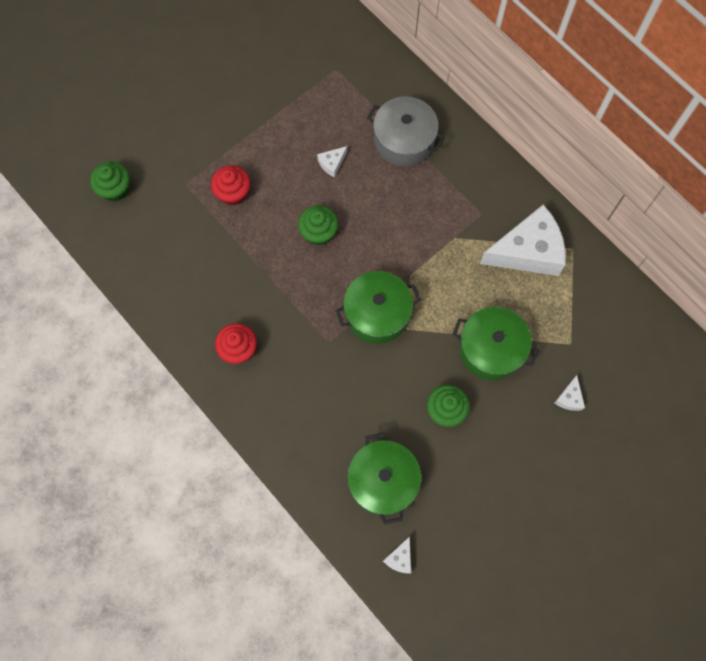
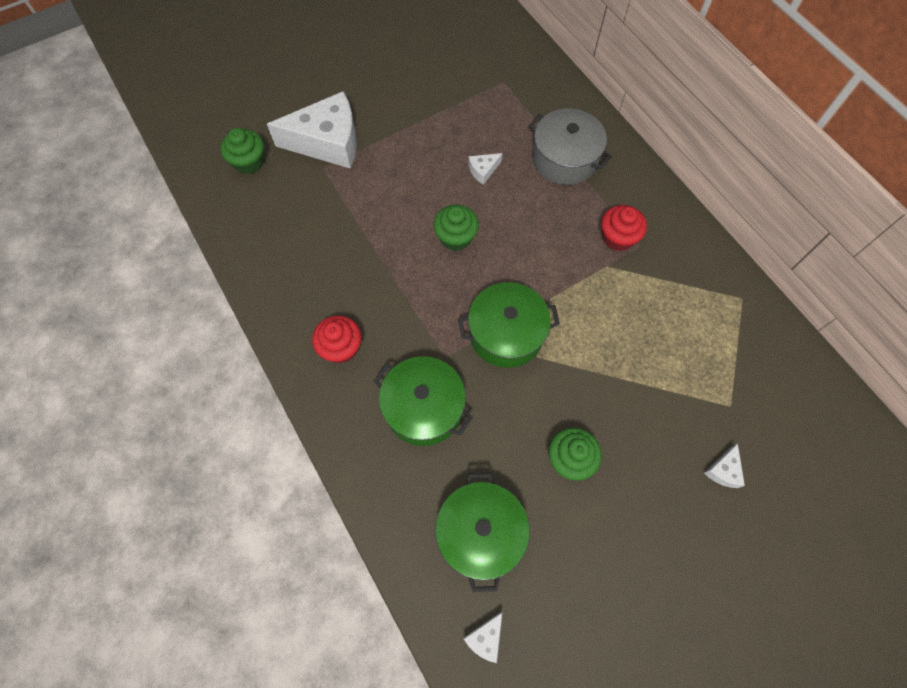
camera: 10 degrees right, 5 degrees down
red cupcake [211,165,250,205] -> red cupcake moved to [601,205,647,251]
green pot [453,307,539,380] -> green pot moved to [374,356,473,446]
white cheese [480,205,566,276] -> white cheese moved to [267,91,357,169]

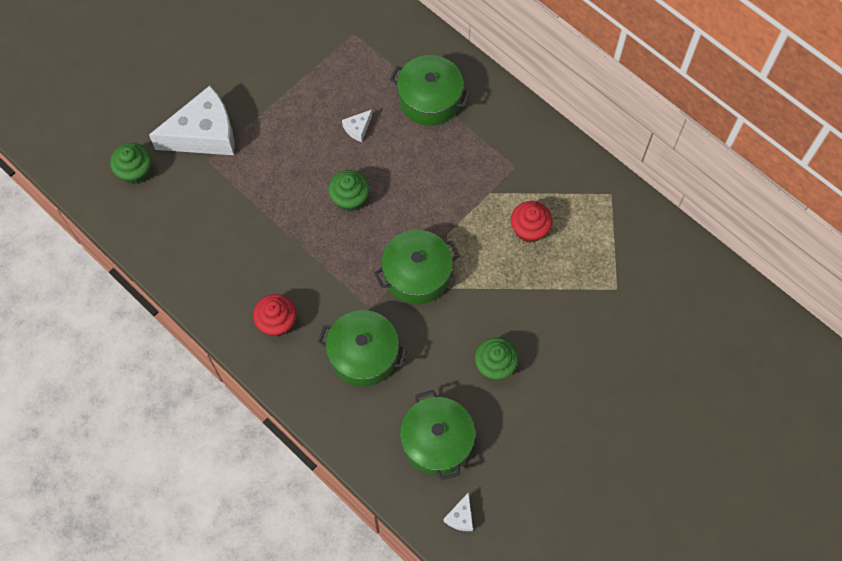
camera: 15 degrees left, 0 degrees up
grey pot [529,109,612,185] -> green pot [390,55,471,126]
red cupcake [601,205,647,251] -> red cupcake moved to [511,201,552,243]
white cheese [704,444,745,488] -> none

